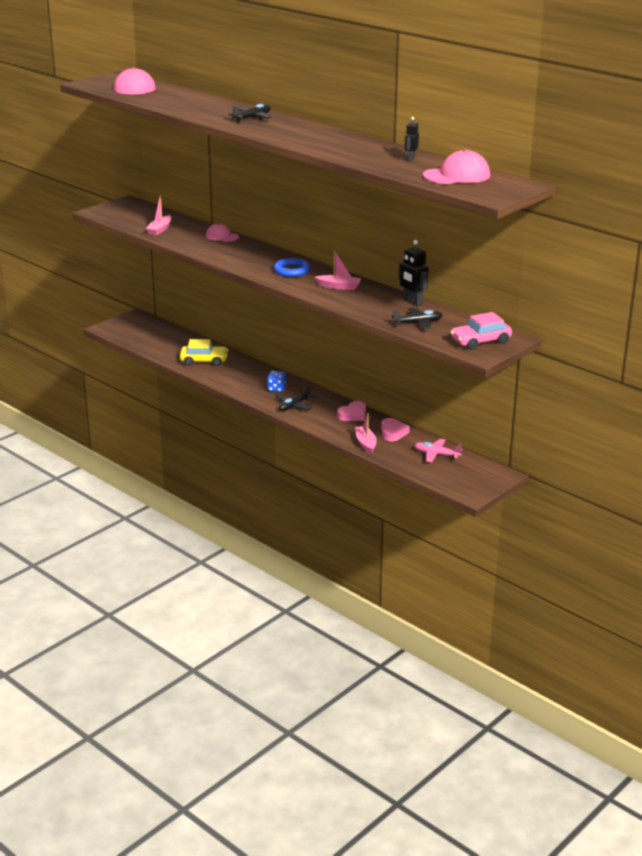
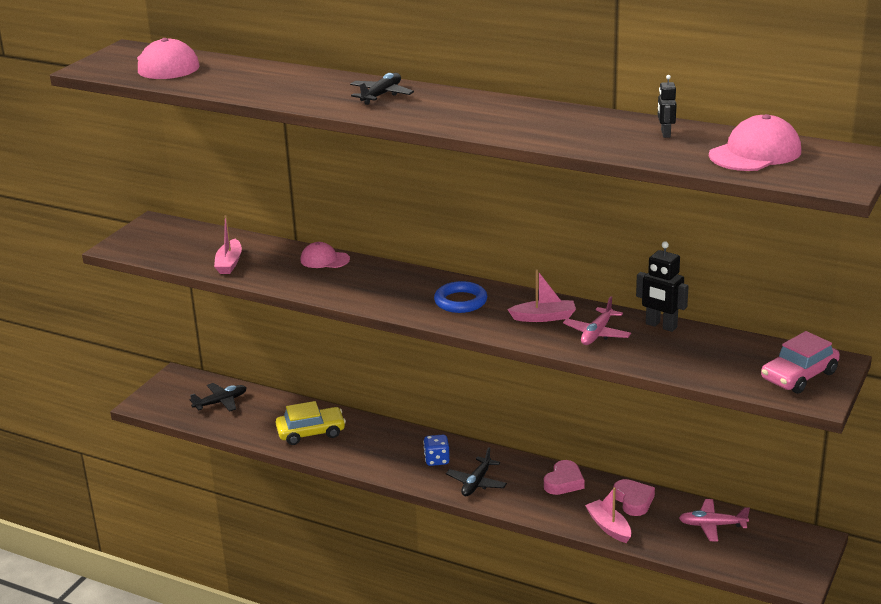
camera: 15 degrees left, 0 degrees up
black plane [392,308,442,329] -> black plane moved to [190,383,246,412]
none -> pink plane [563,296,631,345]

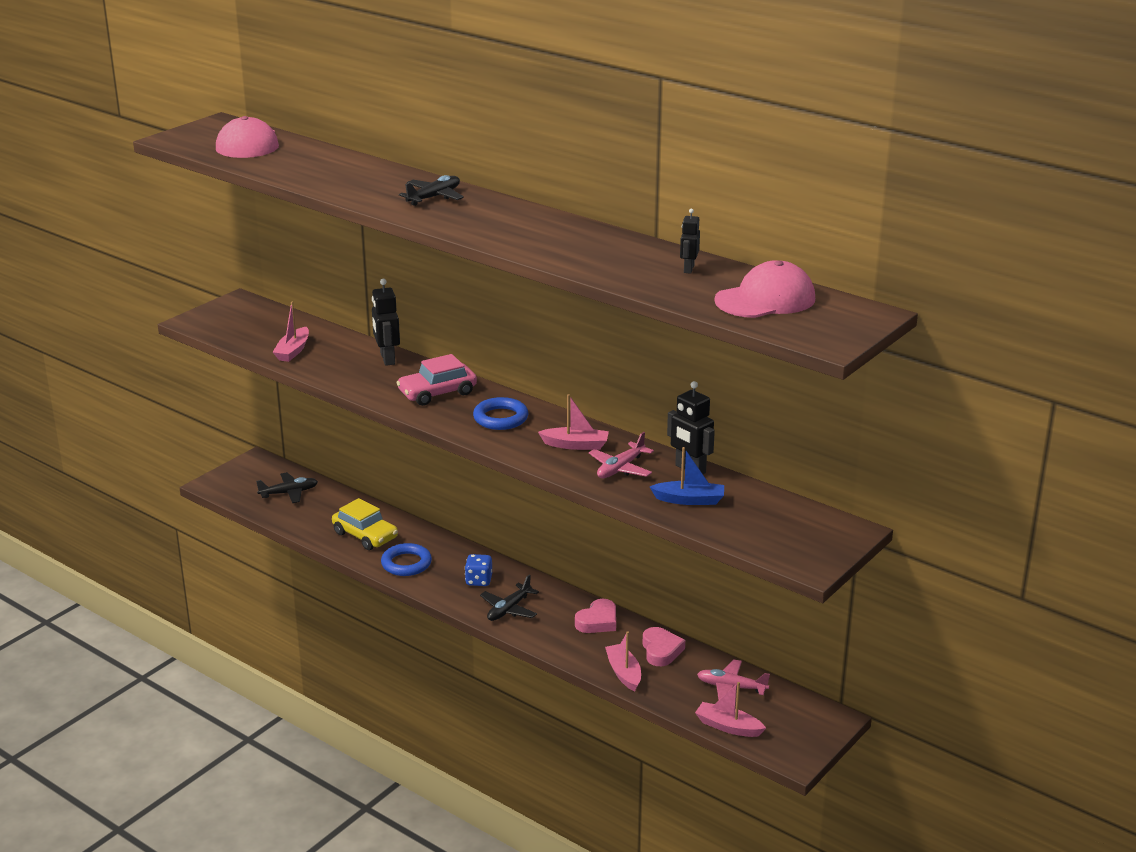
camera: 10 degrees right, 0 degrees up
yellow car [276,401,346,445] -> yellow car turned 45 degrees clockwise [332,498,398,550]
pink cap [300,242,350,268] -> black robot [372,279,400,366]
pink car [761,331,840,394] -> pink car moved to [396,354,477,406]
none -> blue ring [381,543,432,576]
none -> blue boat [650,447,724,505]
none -> pink boat [695,682,766,737]

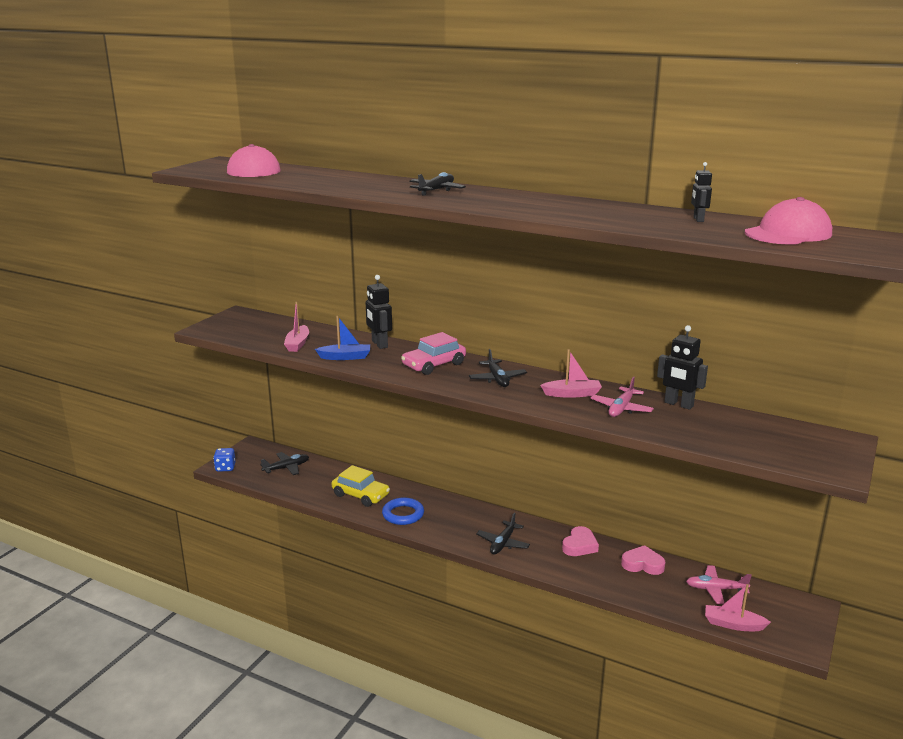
camera: 10 degrees left, 5 degrees down
blue dice [465,554,492,586] -> blue dice moved to [213,448,236,472]
blue ring [473,397,528,430] -> black plane [469,349,527,387]
pink boat [605,631,641,692] -> none
pink heart [642,627,685,666] -> pink heart turned 60 degrees counterclockwise [621,545,665,575]
blue boat [650,447,724,505] -> blue boat moved to [315,316,370,360]

